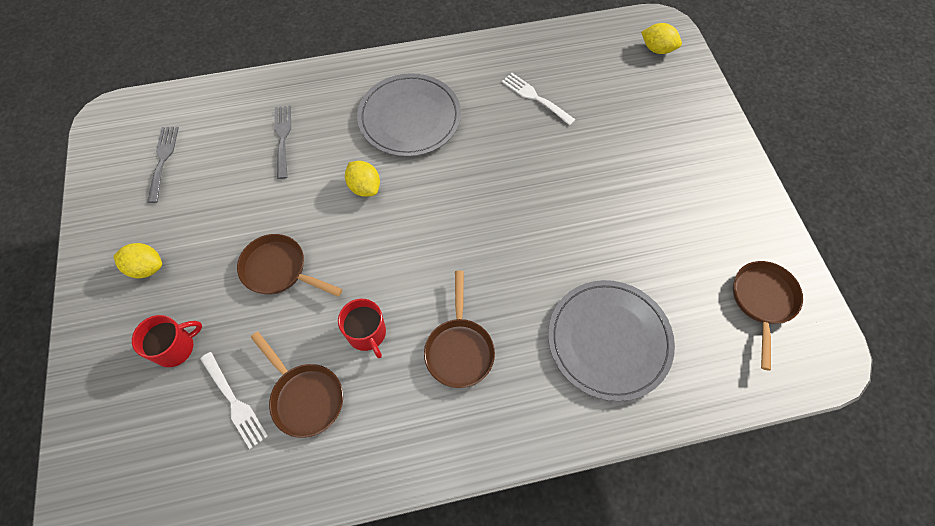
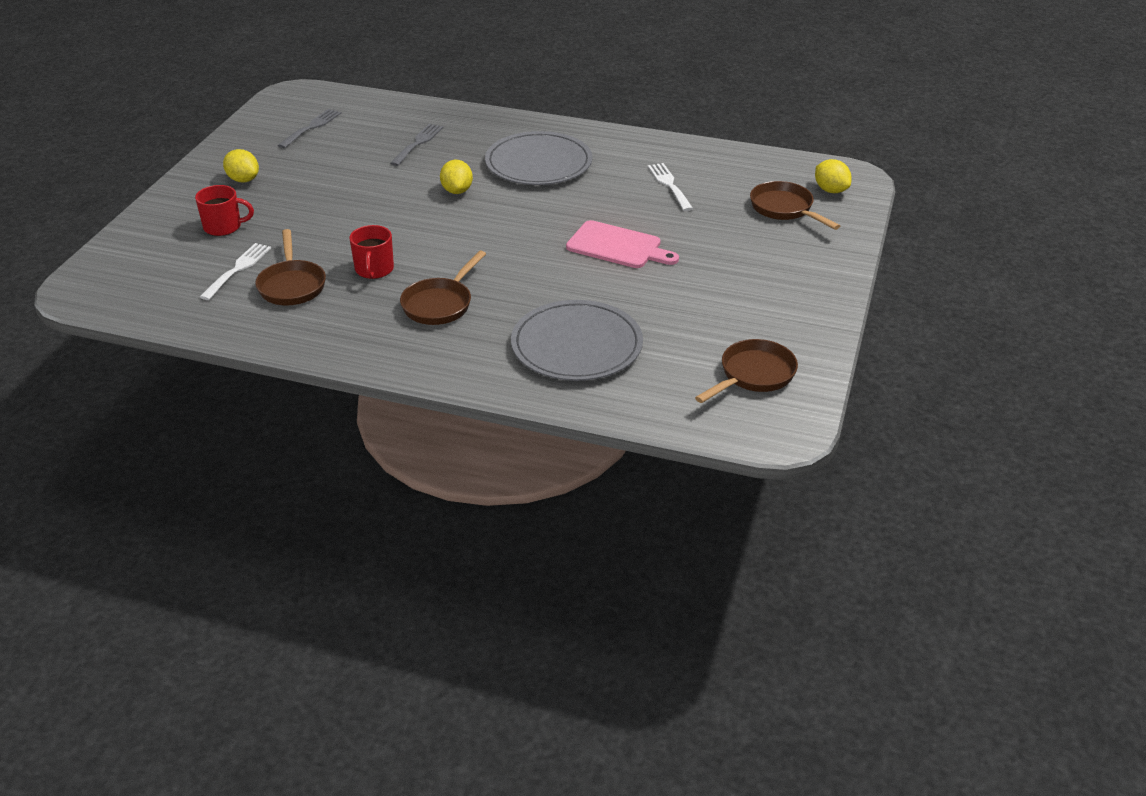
camera: 30 degrees right, 25 degrees down
white fork [200,352,268,449] -> white fork turned 150 degrees counterclockwise [200,243,271,300]
brown pan [237,234,343,297] -> brown pan moved to [750,181,840,230]
none -> pink cutting board [566,220,679,268]

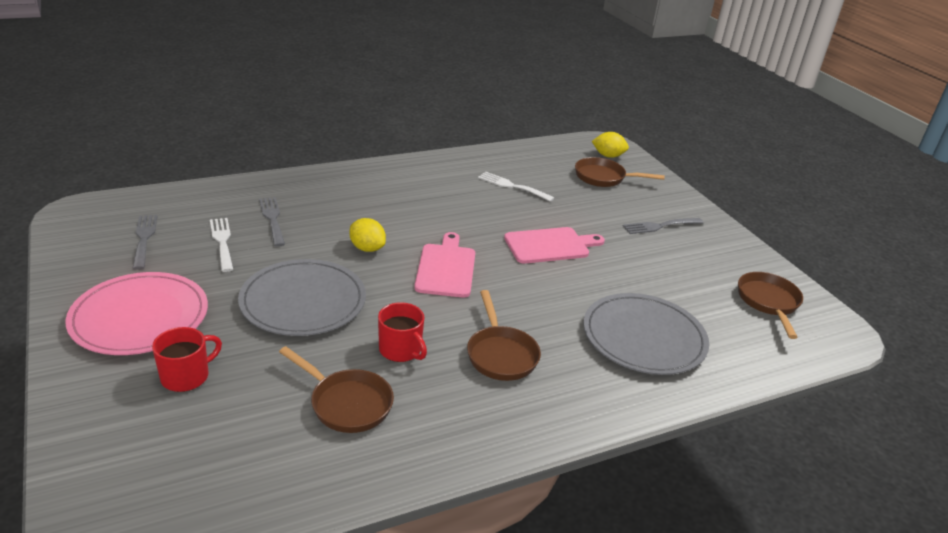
camera: 45 degrees left, 5 degrees down
white fork [200,243,271,300] -> white fork moved to [210,218,233,272]
yellow lemon [223,149,259,182] -> pink plate [66,272,208,355]
grey plate [485,131,593,185] -> grey plate moved to [238,259,366,336]
none -> pink cutting board [414,232,475,298]
none -> grey fork [623,218,704,234]

